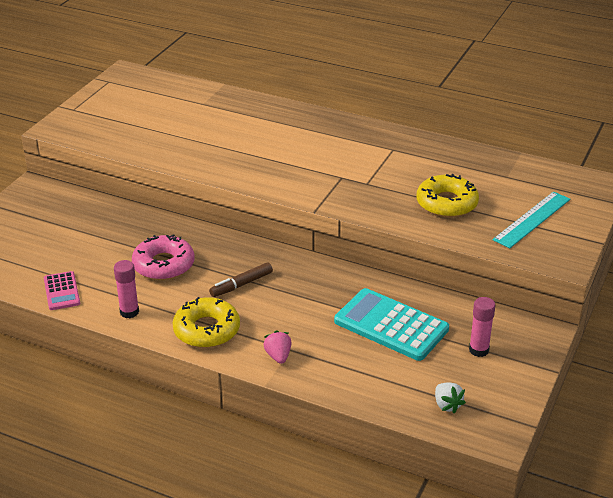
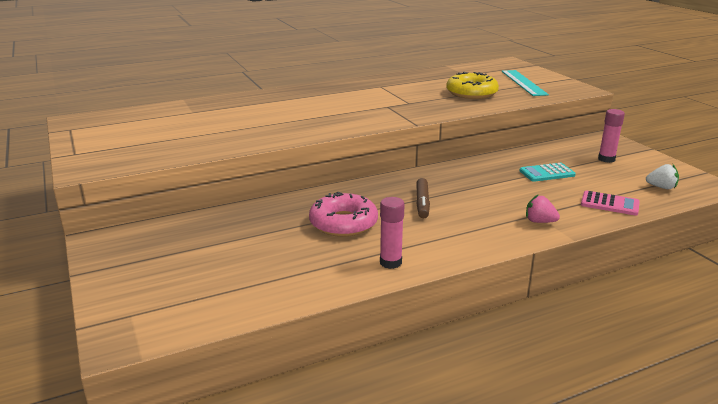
camera: 50 degrees left, 10 degrees down
pink calculator [44,271,80,310] -> pink calculator moved to [581,190,640,216]
yellow donut [173,297,240,348] -> none
turquoise calculator [334,288,449,361] -> turquoise calculator [520,163,576,182], size x0.54

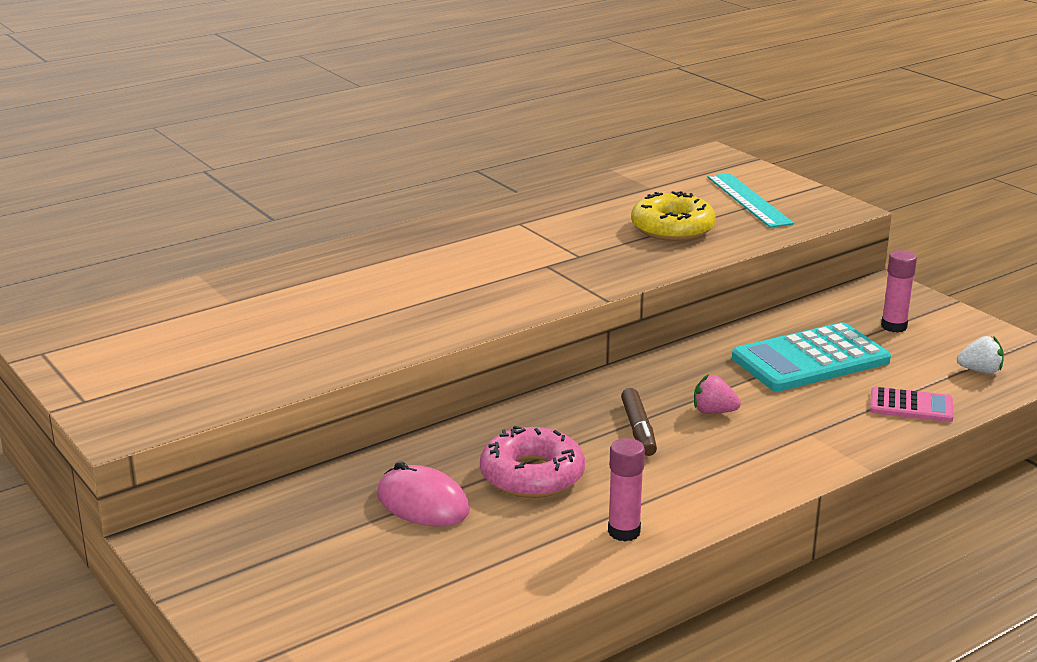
camera: 10 degrees left, 0 degrees up
turquoise calculator [520,163,576,182] -> turquoise calculator [732,322,891,391], size x1.87
pink strawberry [526,195,560,223] -> pink strawberry moved to [694,374,741,414]
none -> pink mouse [377,461,470,527]

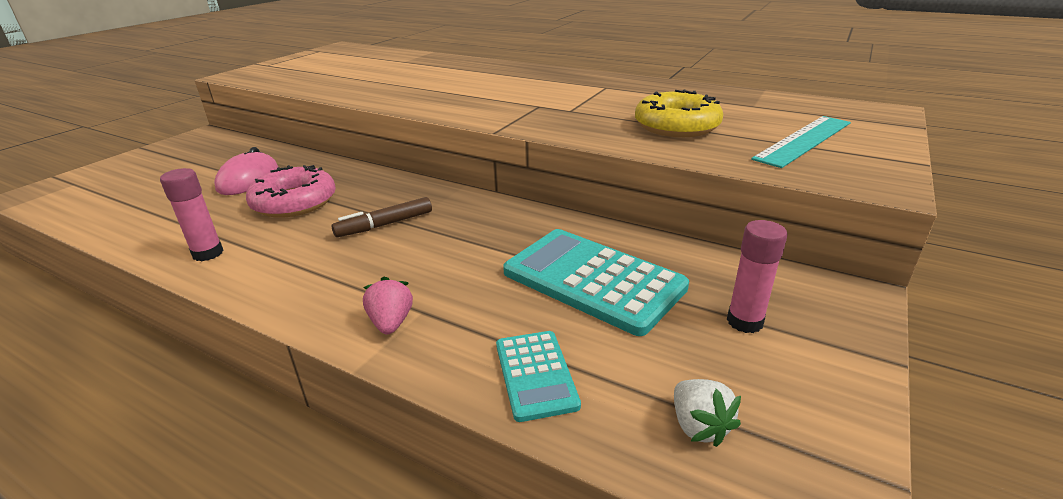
camera: 65 degrees right, 5 degrees up
pink strawberry [694,374,741,414] -> pink strawberry moved to [363,276,413,335]
pink calculator [870,387,954,422] -> turquoise calculator [496,331,581,422]

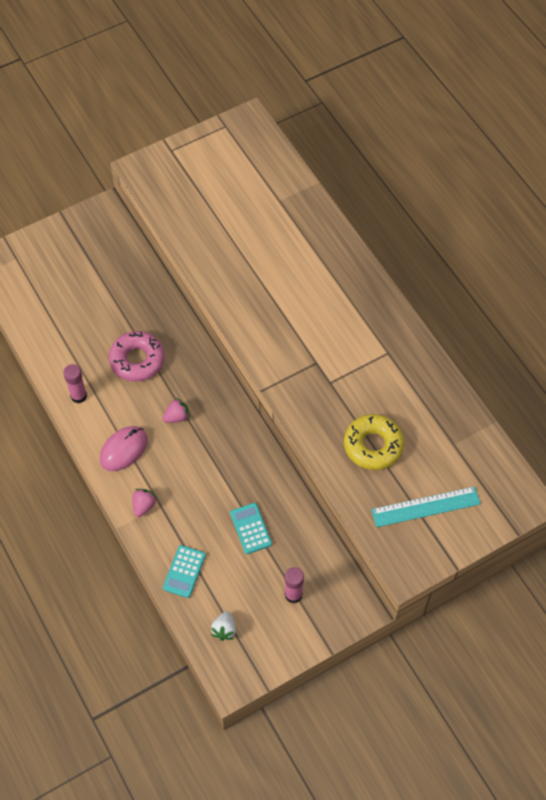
camera: 30 degrees right, 30 degrees up
pink mouse [214,147,278,195] -> pink mouse moved to [100,426,148,471]
brown marker [331,197,432,237] -> pink strawberry [162,398,190,423]
turquoise calculator [503,229,689,336] -> turquoise calculator [230,503,272,554], size x0.54

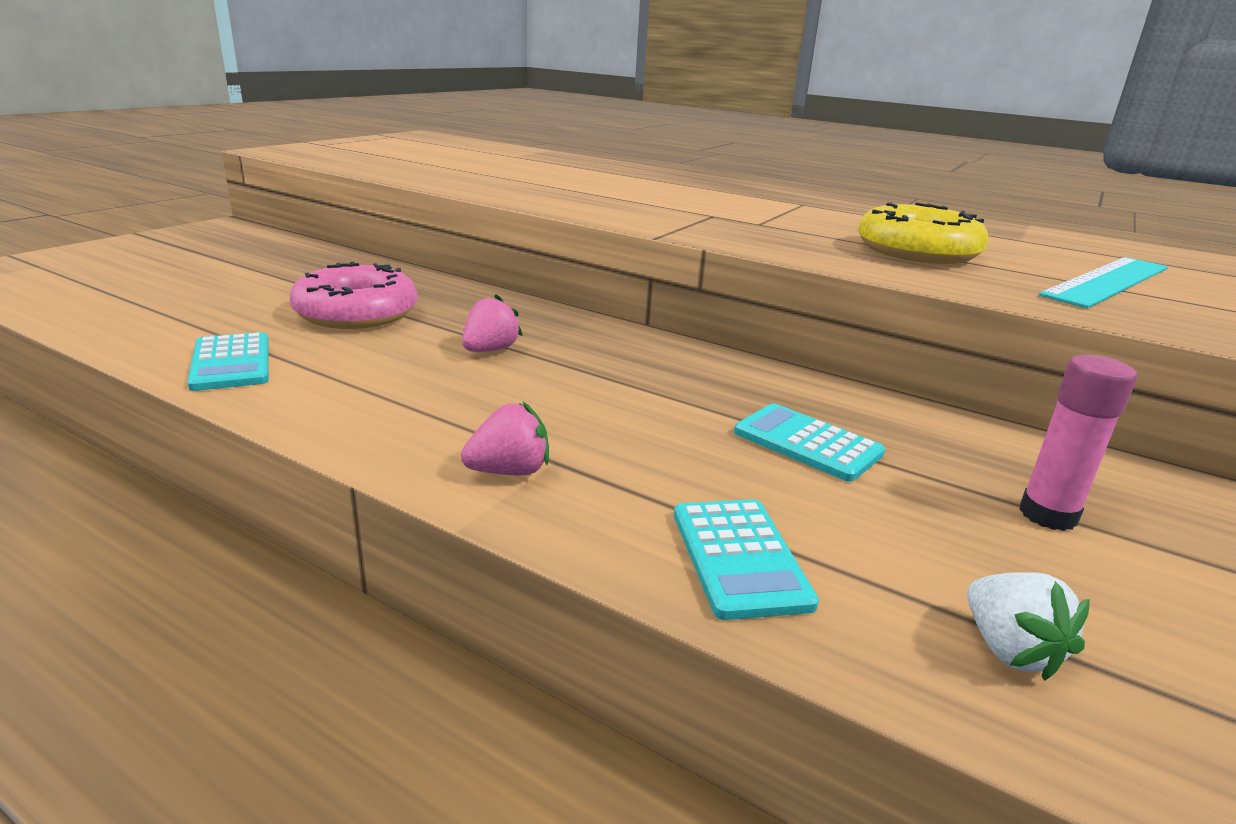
camera: 30 degrees left, 35 degrees down
pink glue stick [63,364,87,403] -> turquoise calculator [187,332,269,391]
pink mouse [100,426,148,471] -> none
pink strawberry [132,489,157,517] -> pink strawberry turned 75 degrees clockwise [461,402,549,475]

